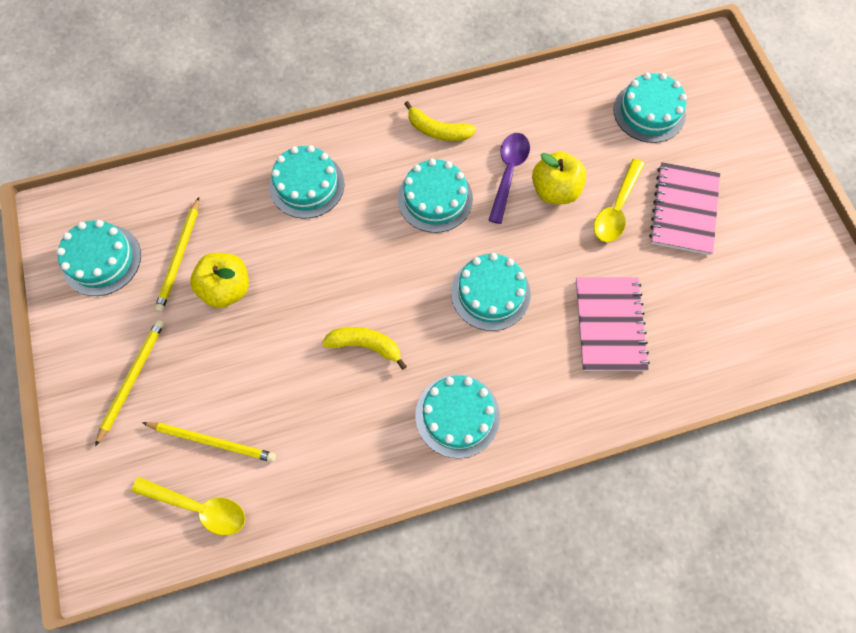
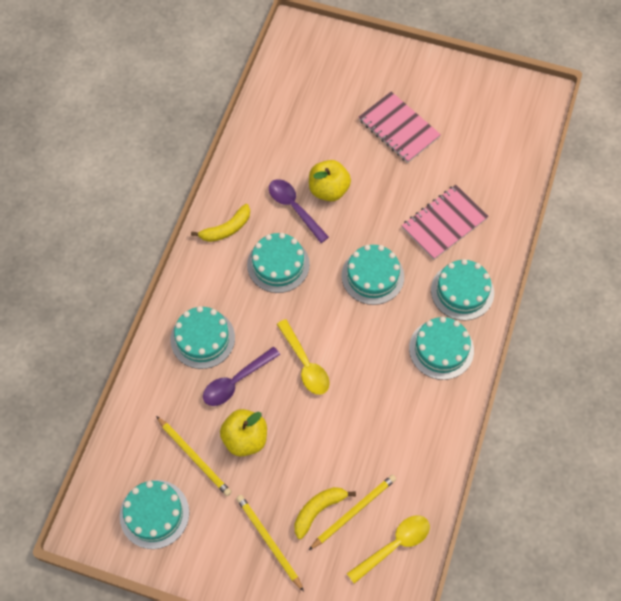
camera: 55 degrees left, 5 degrees down
yellow banana [322,327,407,370] -> yellow banana moved to [295,487,356,539]
pink notebook [576,277,650,371] -> pink notebook turned 75 degrees counterclockwise [402,185,489,260]
yellow spoon [594,159,644,242] -> yellow spoon moved to [277,319,329,395]
turquoise cake [613,73,687,143] -> turquoise cake moved to [431,259,494,320]
none -> purple spoon [203,347,280,406]

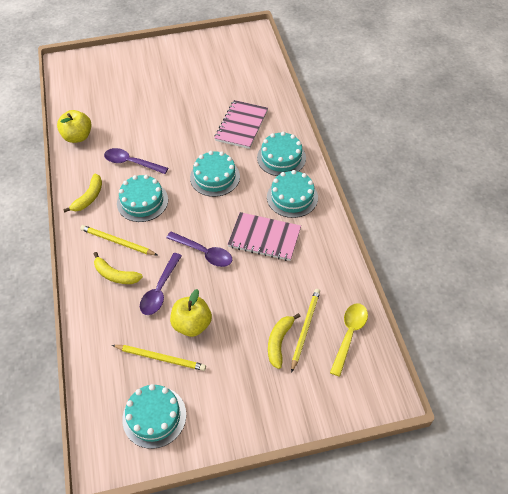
camera: 30 degrees left, 10 degrees down
turquoise cake [170,306,235,369] -> yellow banana [94,252,143,284]
yellow pencil [236,495,304,592] -> yellow pencil moved to [80,225,157,255]
yellow spoon [277,319,329,395] -> purple spoon [166,232,232,267]
yellow apple [309,160,351,201] -> yellow apple moved to [57,110,91,143]
pink notebook [359,92,441,163] -> pink notebook moved to [227,212,301,261]

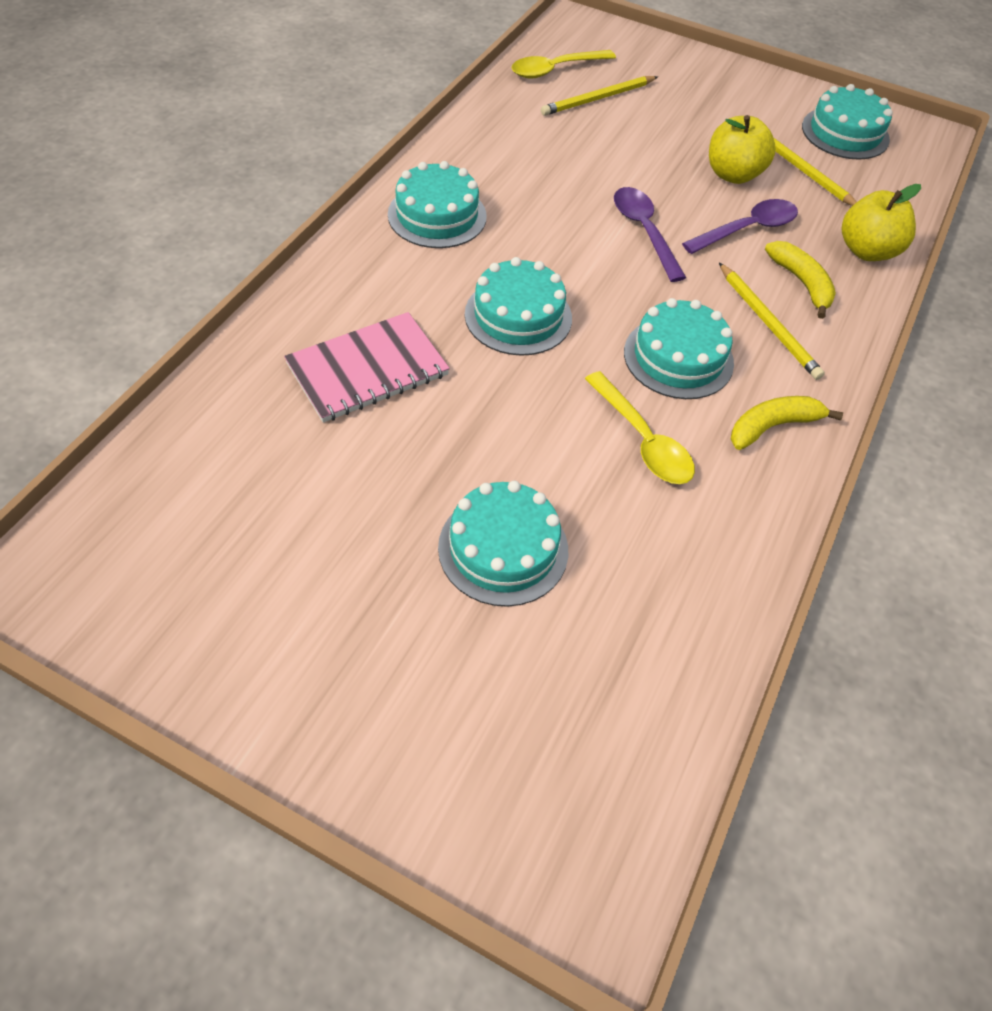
camera: 145 degrees left, 0 degrees up
yellow apple [57,110,91,143] -> yellow apple moved to [842,184,921,261]
purple spoon [104,148,168,174] -> yellow spoon [585,371,695,484]
pink notebook [227,212,301,261] -> none
turquoise cake [257,132,306,176] -> turquoise cake moved to [438,481,568,607]
yellow banana [268,313,301,369] -> none

